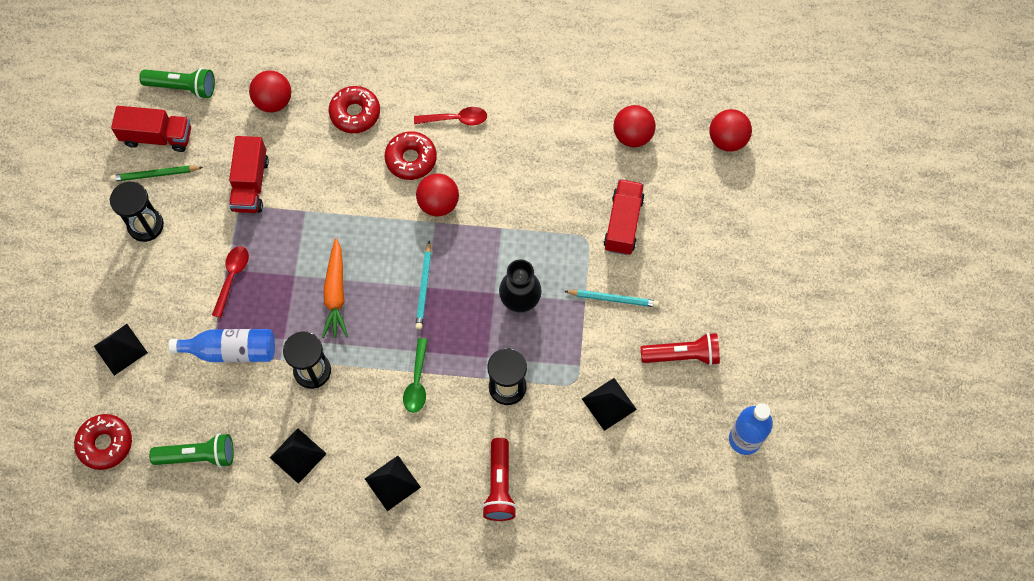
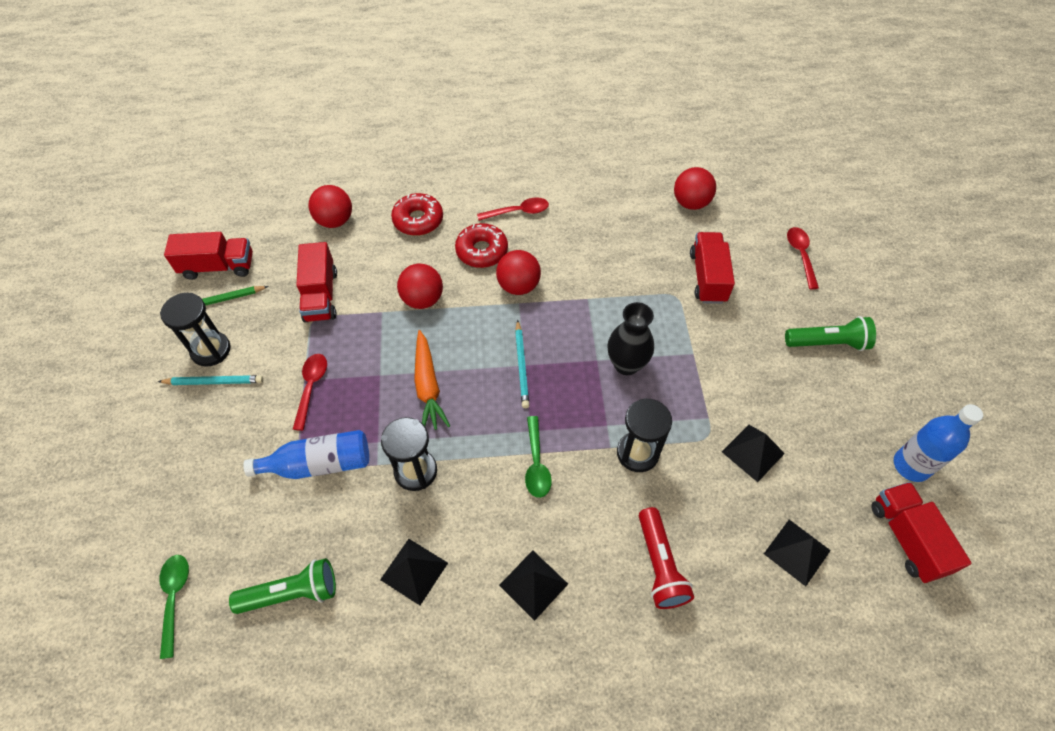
camera: 10 degrees left, 10 degrees down
red donut [74,414,132,470] -> green spoon [159,555,189,659]
black pyramid [94,324,148,376] -> black pyramid moved to [764,520,831,586]
green flashlight [139,68,215,99] -> green flashlight moved to [785,316,876,351]
turquoise pencil [564,290,659,308] -> turquoise pencil moved to [158,375,263,385]
red flashlight [641,333,720,366] -> none
red ball [709,109,752,152] -> red ball moved to [397,264,443,309]
none -> red spoon [787,227,819,289]
none -> red truck [871,482,972,583]

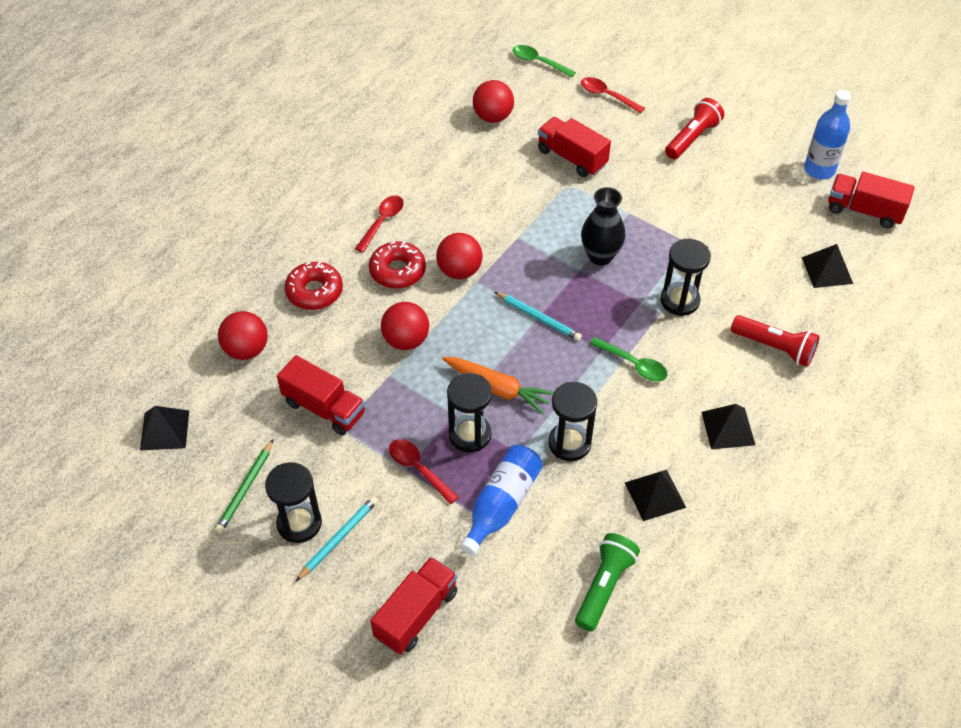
camera: 50 degrees left, 5 degrees down
green spoon [159,555,189,659] -> green spoon moved to [512,45,576,78]
red truck [164,232,253,280] -> red truck moved to [370,557,457,655]
black pyramid [722,425,785,482] -> black pyramid moved to [140,406,189,451]
green flashlight [785,316,876,351] -> red flashlight [665,98,724,159]
none -> black hourglass [447,373,492,453]

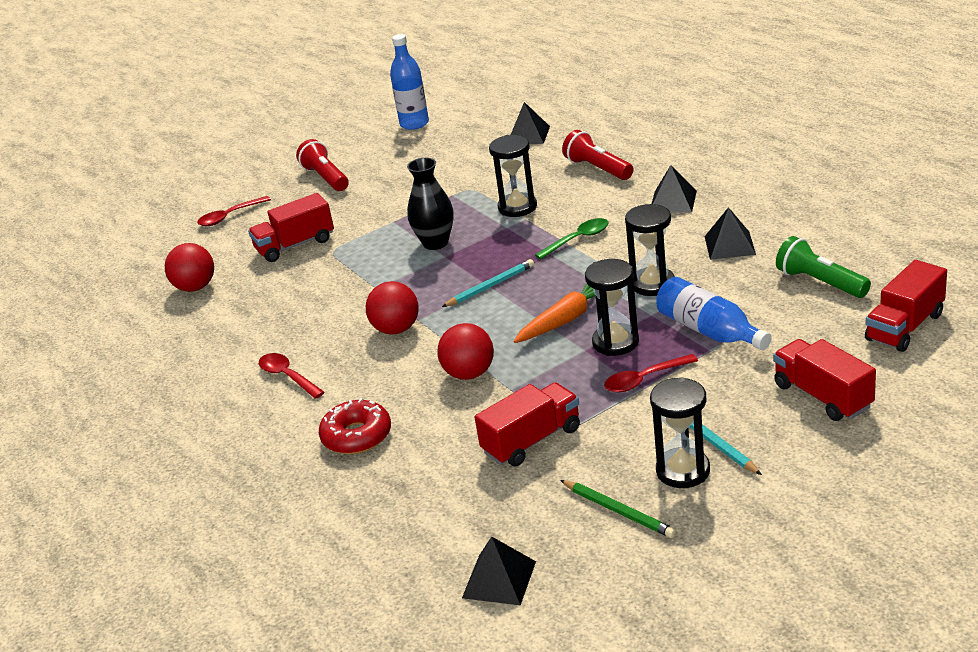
camera: 65 degrees left, 20 degrees down
red ball [218,311,268,360] -> none
red donut [369,241,426,289] -> none
green spoon [512,45,576,78] -> none
red flashlight [731,315,820,367] -> red flashlight turned 90 degrees counterclockwise [562,130,633,180]
red truck [828,172,915,228] -> red truck moved to [865,260,947,352]

